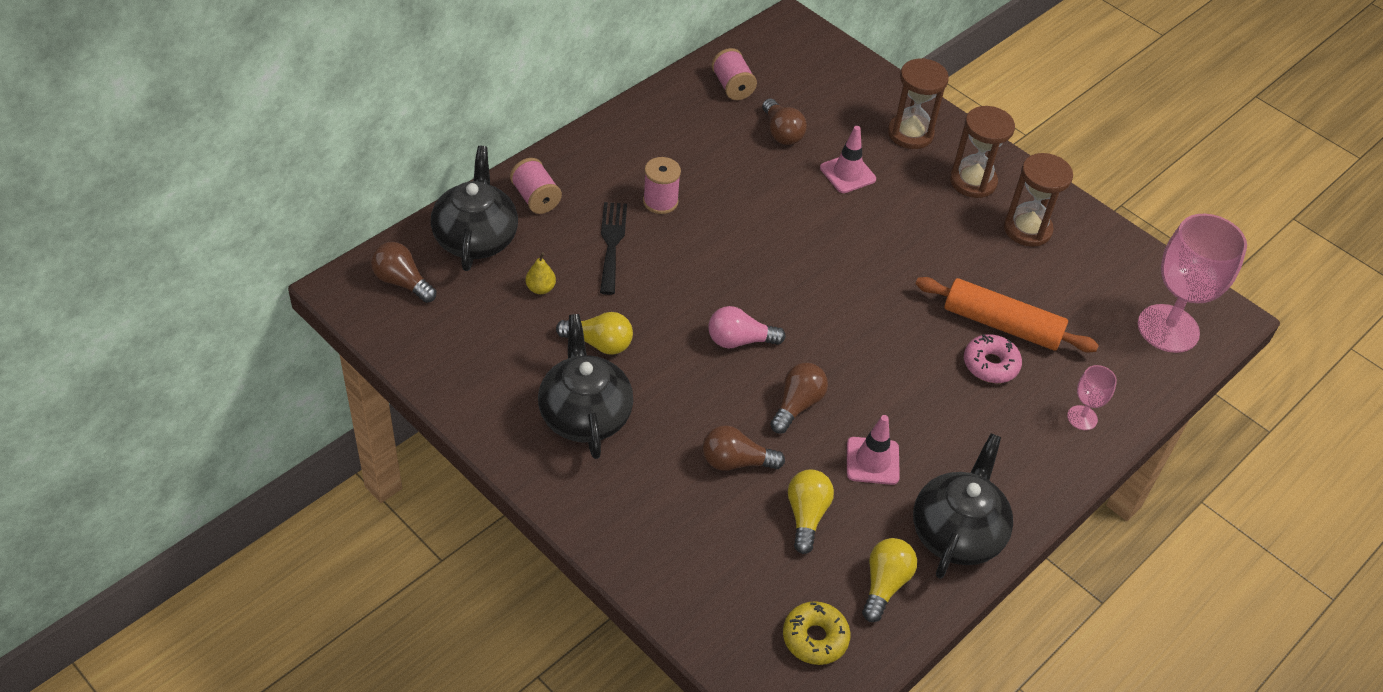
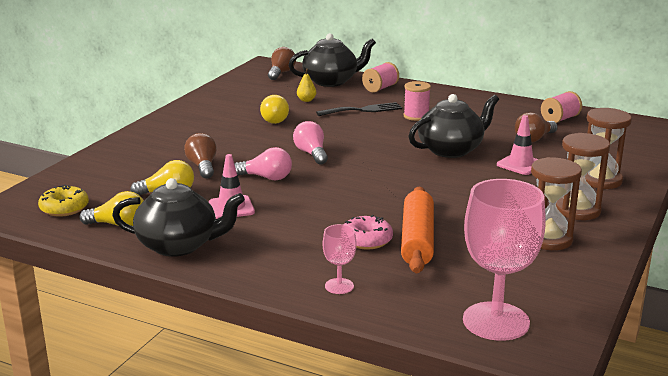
camera: 75 degrees right, 25 degrees down
black teapot [538,314,633,459] -> black teapot moved to [409,94,499,158]
brown light bulb [770,363,828,433] -> pink light bulb [234,147,292,180]

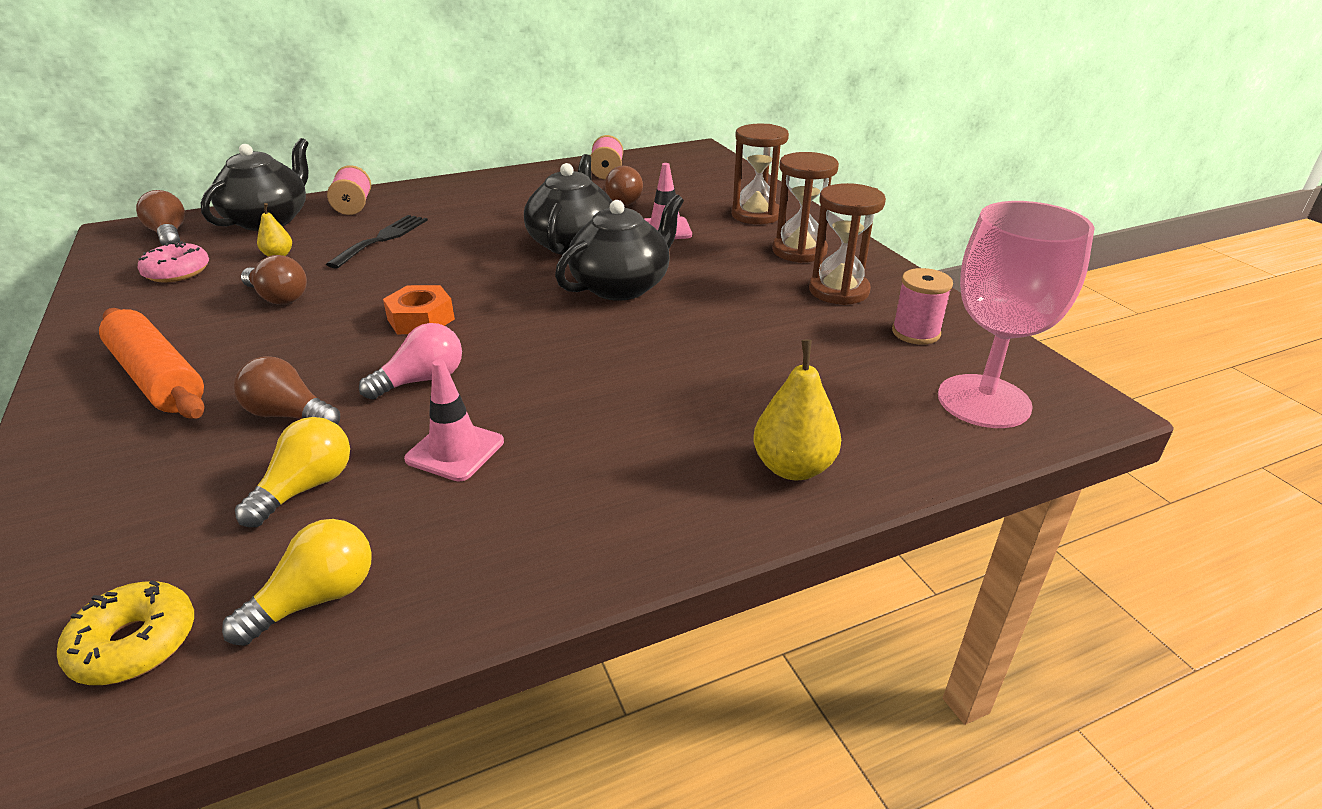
camera: 50 degrees left, 10 degrees up
black teapot [112,178,245,257] -> black teapot moved to [555,194,684,301]
yellow light bulb [260,95,289,124] -> brown light bulb [241,255,307,305]
pink light bulb [293,121,328,165] -> orange nut [383,285,455,334]
pink goblet [323,224,357,294] -> yellow pear [753,340,841,480]
pink donut [344,215,393,249] -> pink donut moved to [138,241,209,282]
orange rolling pin [401,187,434,273] -> orange rolling pin moved to [99,308,205,419]
pink spool [404,81,431,121] -> pink spool moved to [892,268,953,345]

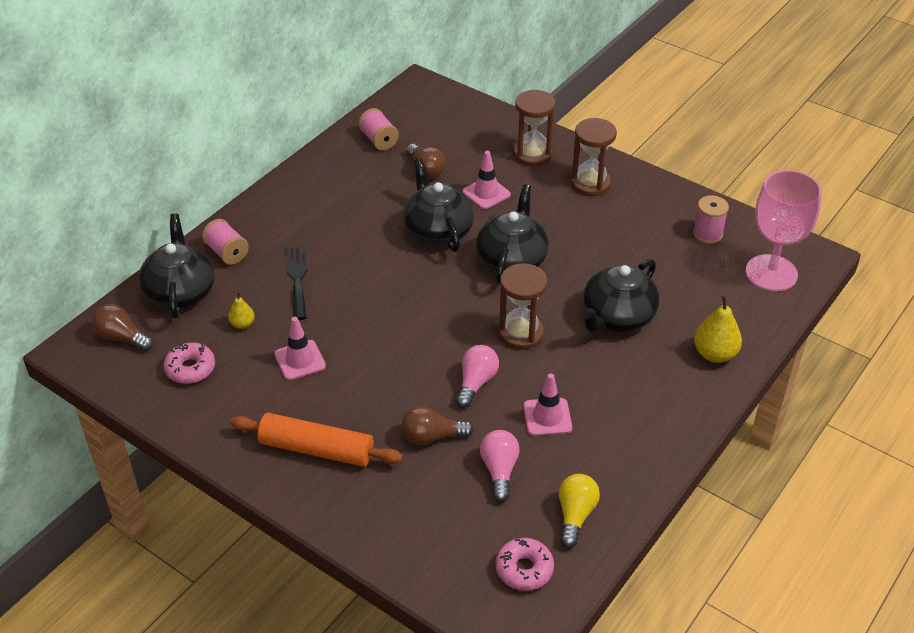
camera: 30 degrees left, 10 degrees up
yellow donut [57,580,194,685] -> pink donut [495,538,554,591]
yellow light bulb [235,417,350,527] -> pink light bulb [480,430,520,502]
brown light bulb [241,255,307,305] -> pink traffic cone [275,317,326,380]
orange nut [383,285,455,334] -> none
brown hourglass [809,183,886,305] -> brown hourglass moved to [499,263,548,350]
none -> black teapot [582,259,659,333]

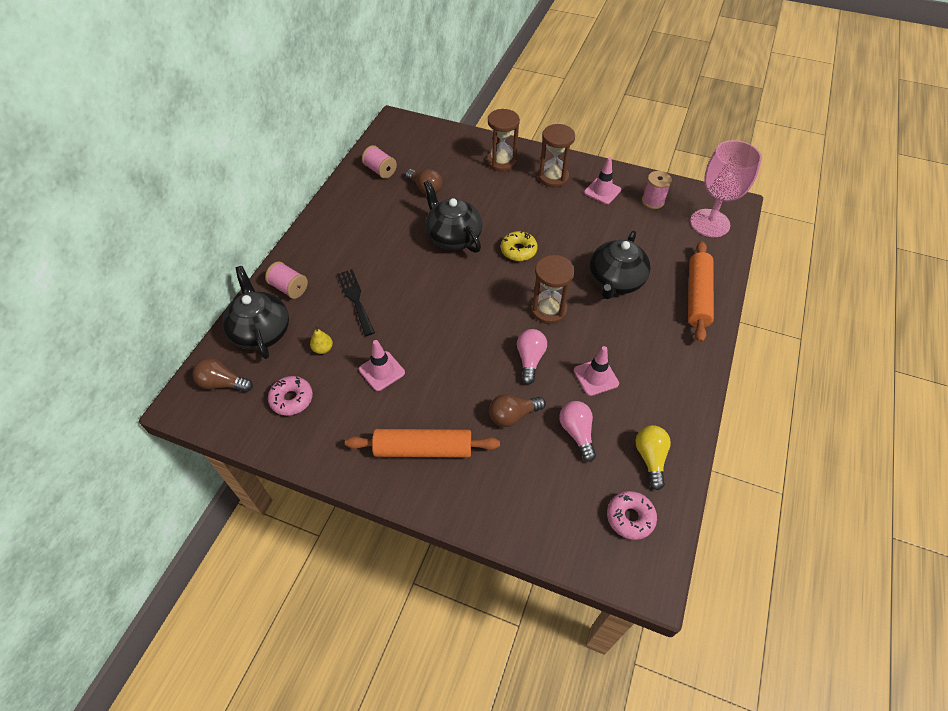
camera: 15 degrees left, 10 degrees up
pink traffic cone [462,151,511,209] -> pink traffic cone moved to [584,157,621,204]
black teapot [476,184,549,283] -> yellow donut [501,231,538,261]
yellow pear [694,294,742,363] -> orange rolling pin [688,241,714,343]

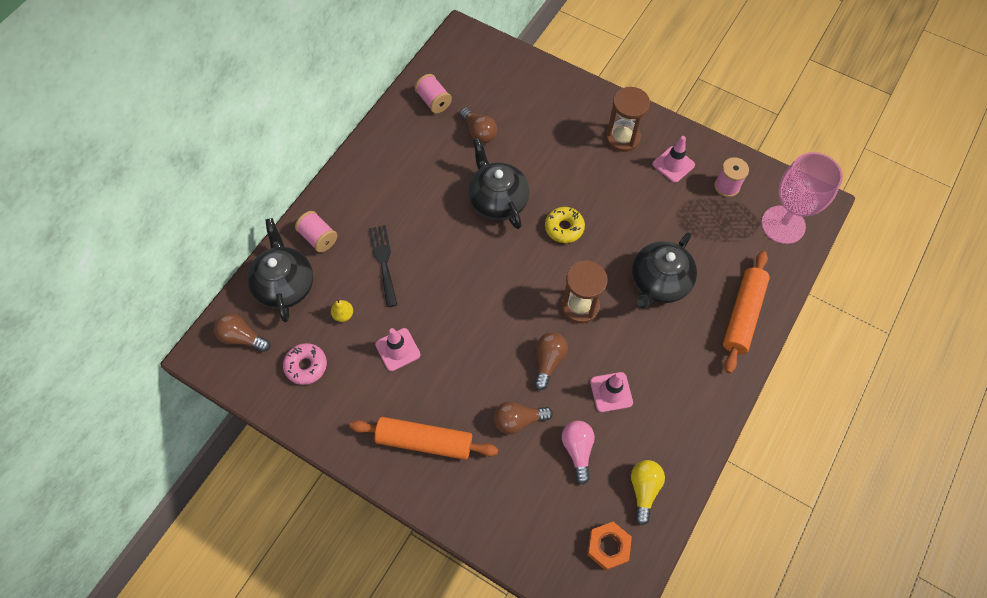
camera: 10 degrees right, 10 degrees up
brown hourglass [487,109,520,172] -> none
pink light bulb [517,329,547,385] -> brown light bulb [535,332,568,390]
pink donut [607,491,657,540] -> orange nut [587,522,632,571]

